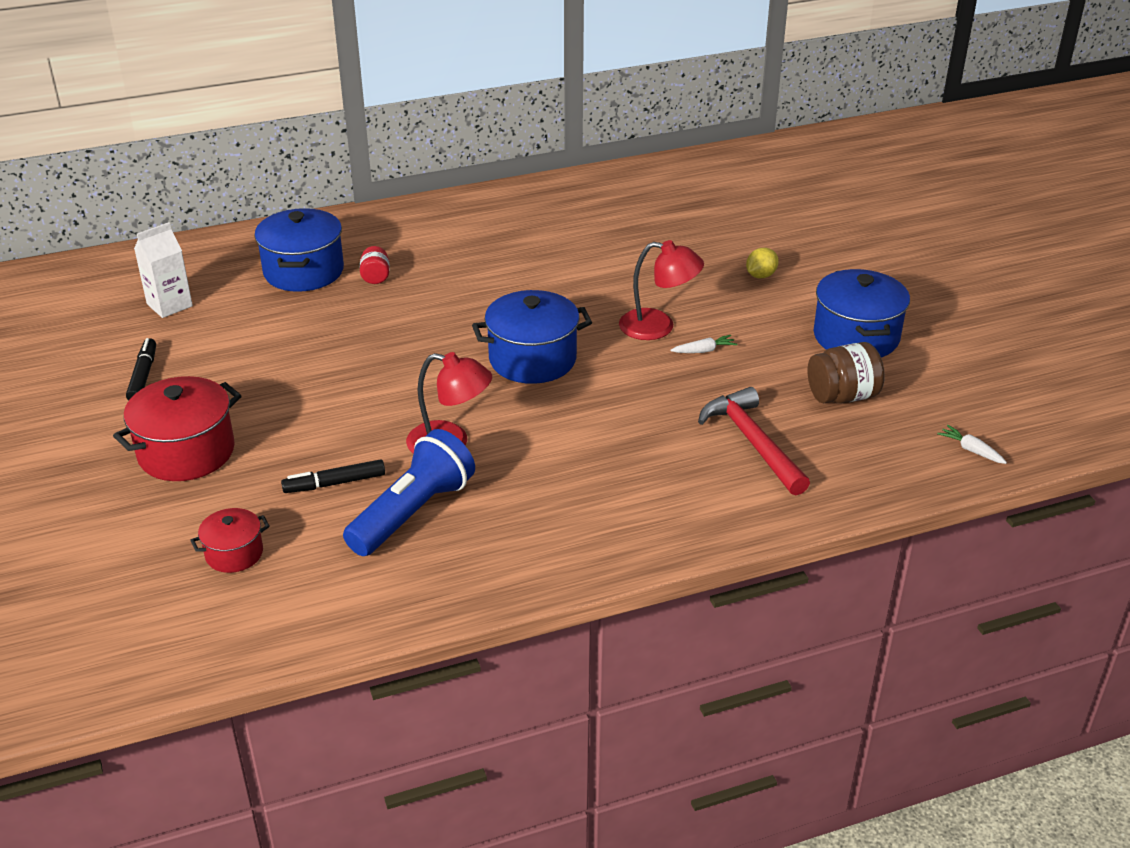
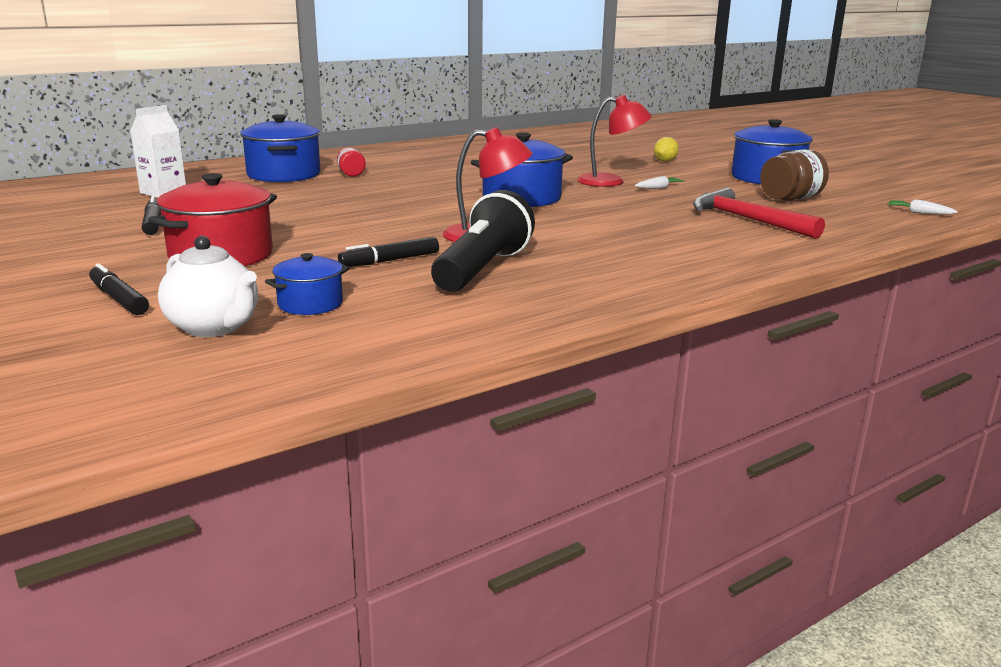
camera: 15 degrees left, 15 degrees down
red pot [190,508,270,573] -> blue pot [265,253,350,315]
blue flashlight [343,429,475,556] -> black flashlight [431,190,535,292]
none -> black marker [89,263,149,315]
none -> white teapot [158,236,258,337]

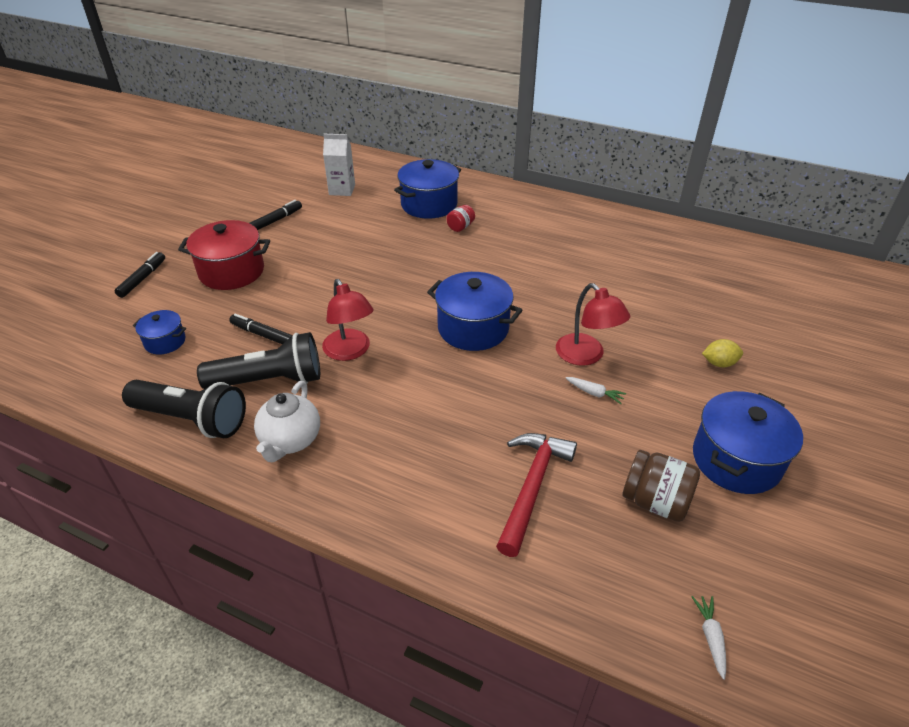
camera: 60 degrees right, 20 degrees up
white teapot [158,236,258,337] -> white teapot moved to [254,381,320,462]
none -> black flashlight [122,380,246,438]

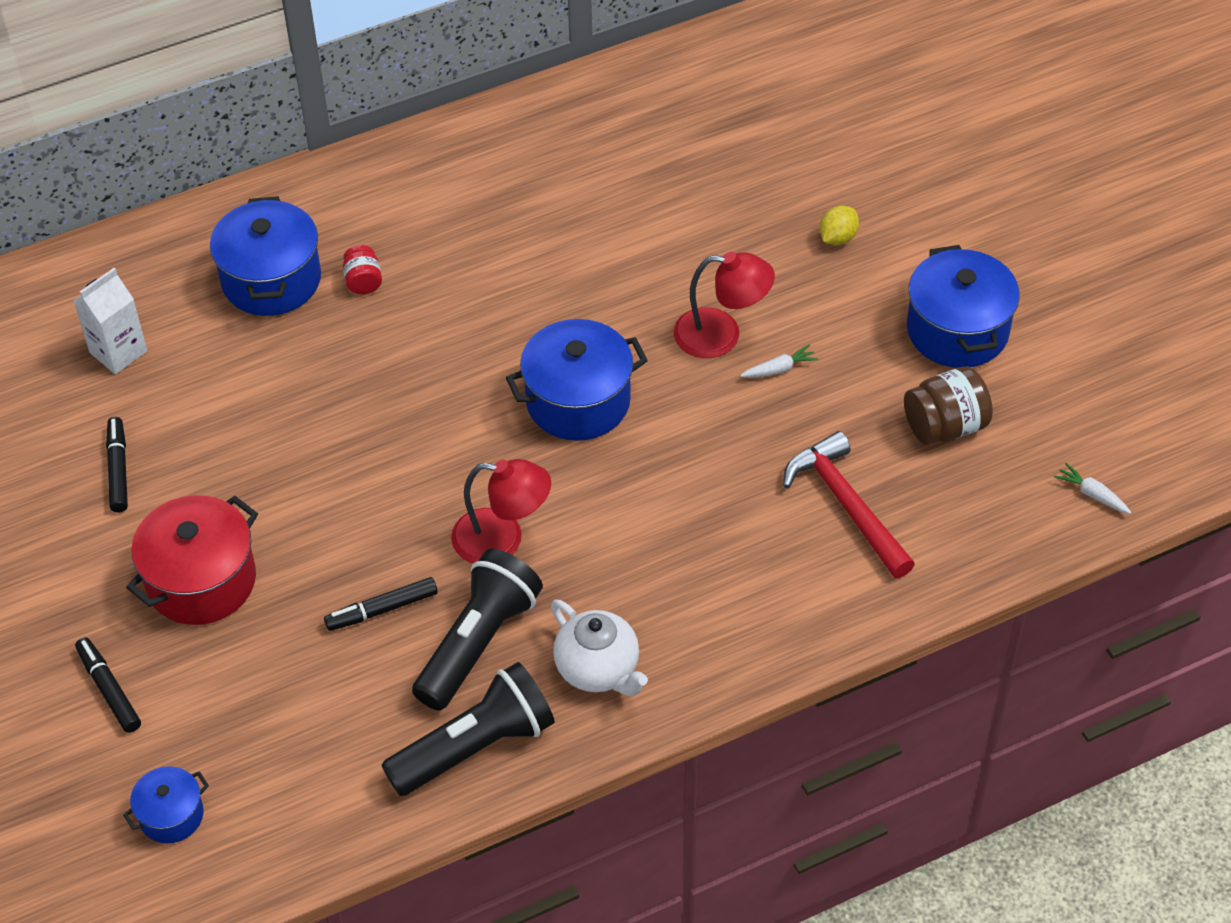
camera: 50 degrees left, 10 degrees up
blue pot [133,310,186,355] -> blue pot moved to [123,766,209,843]

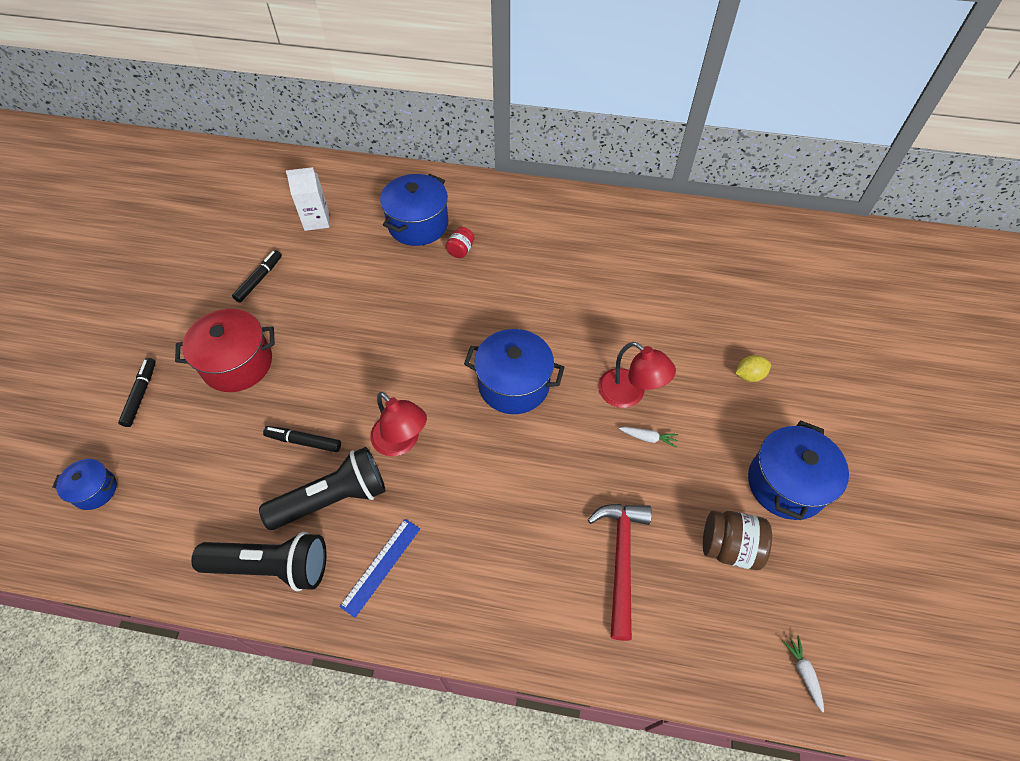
camera: 35 degrees right, 5 degrees up
white teapot [551,600,648,696] -> blue ruler [339,519,420,618]

